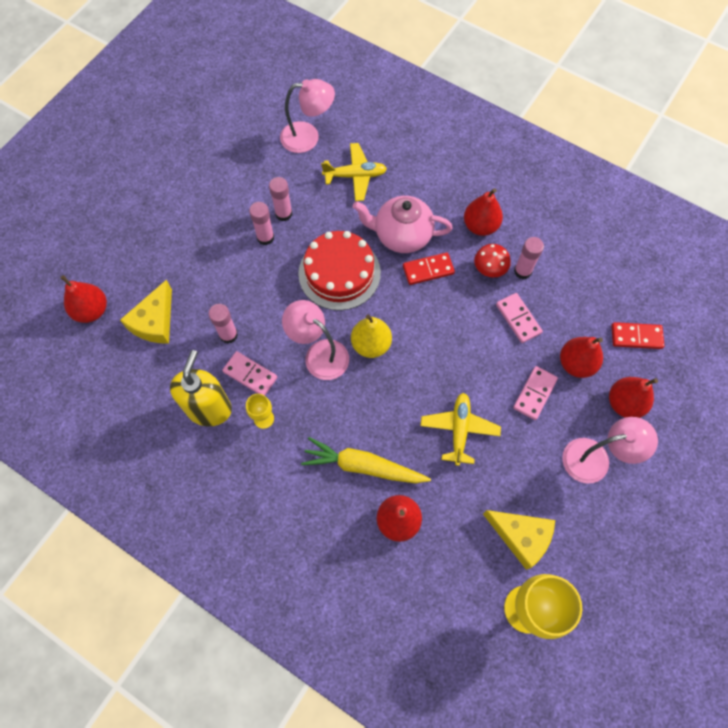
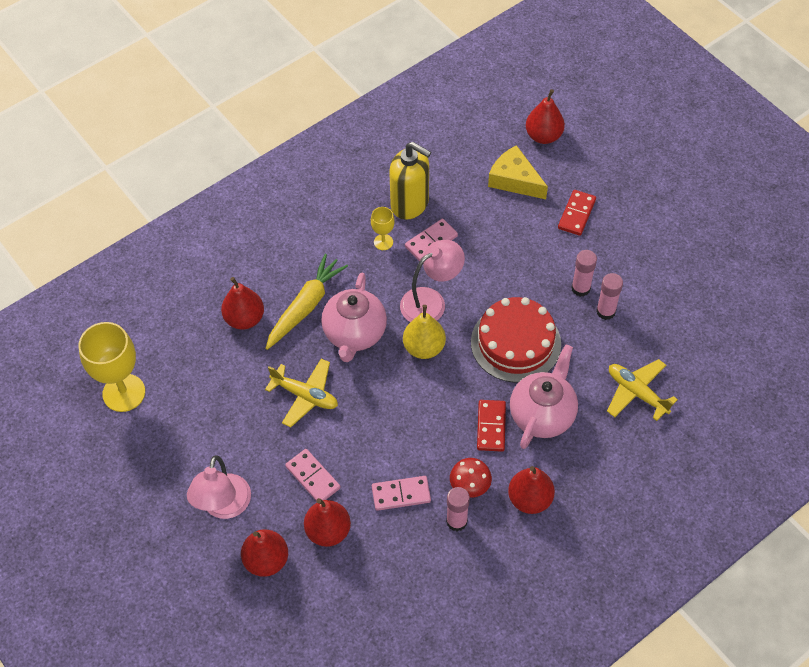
camera: 110 degrees right, 10 degrees down
pink glue stick [209,304,238,343] -> none
pink lamp [280,79,335,153] -> none
yellow plane [321,143,387,201] -> yellow plane turned 120 degrees clockwise [607,359,678,421]
yellow cheese [483,510,555,570] -> none
red domino [611,322,664,349] -> red domino moved to [558,190,596,236]
none -> pink teapot [321,272,387,362]

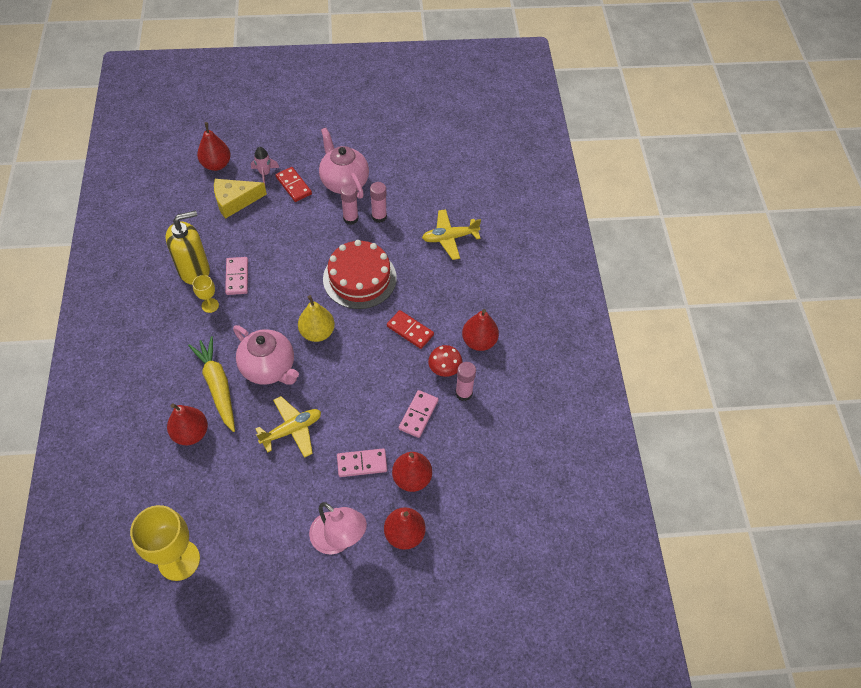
camera: 60 degrees left, 0 degrees up
pink lamp [400,240,465,322] -> none
pink teapot [510,344,578,449] -> pink teapot moved to [319,128,369,199]
none -> pink rocket [251,147,279,184]

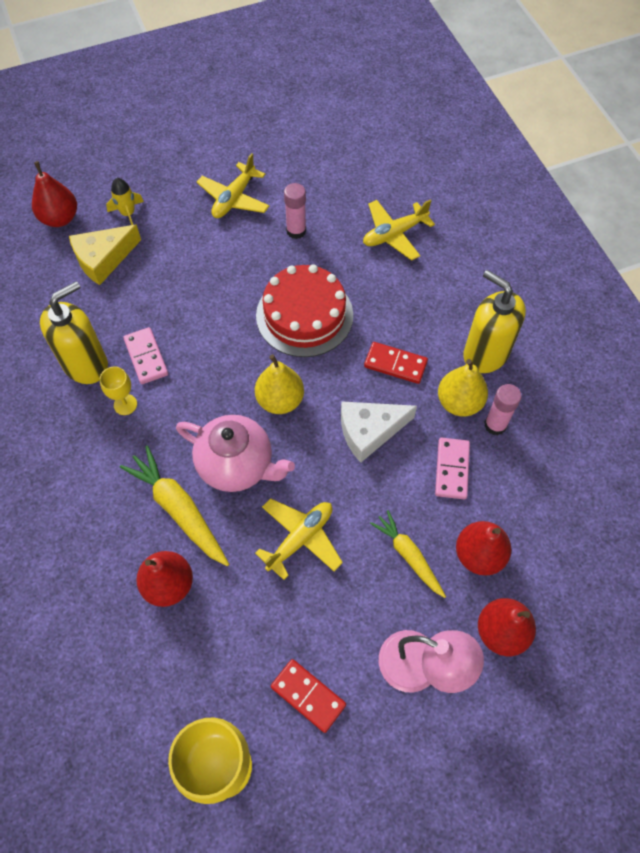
camera: 15 degrees left, 5 degrees up
pink rocket [251,147,279,184] -> yellow rocket [106,178,144,225]
red domino [276,167,312,202] -> red domino moved to [271,659,346,733]
pink teapot [319,128,369,199] -> yellow plane [197,153,269,218]
pink domino [337,448,387,477] -> yellow carrot [370,510,446,598]
pink glue stick [340,184,359,225] -> none
red mushroom [428,345,463,377] -> yellow pear [438,359,488,416]
red pear [462,309,499,351] -> yellow soap dispenser [463,270,526,373]
none -> white cheese [341,401,417,463]

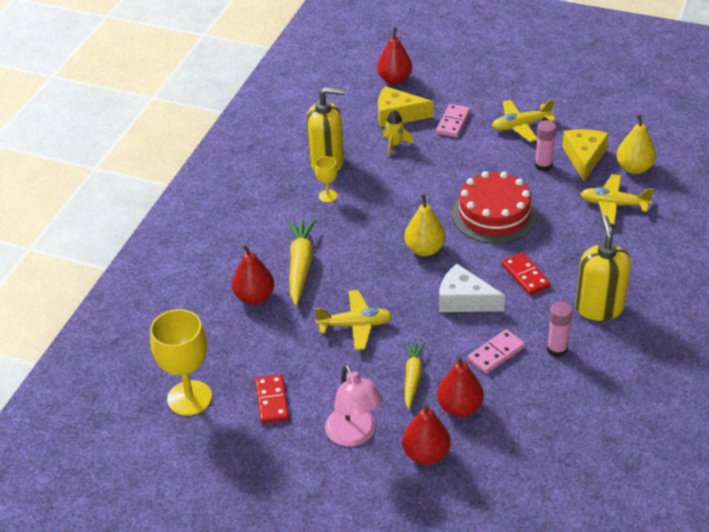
camera: 45 degrees right, 20 degrees down
yellow rocket [106,178,144,225] -> yellow rocket moved to [383,110,413,156]
pink domino [123,327,168,384] -> pink domino moved to [436,104,470,137]
pink teapot [176,415,295,492] -> none
yellow pear [438,359,488,416] -> yellow pear moved to [616,114,656,174]
none -> yellow cheese [562,129,609,181]

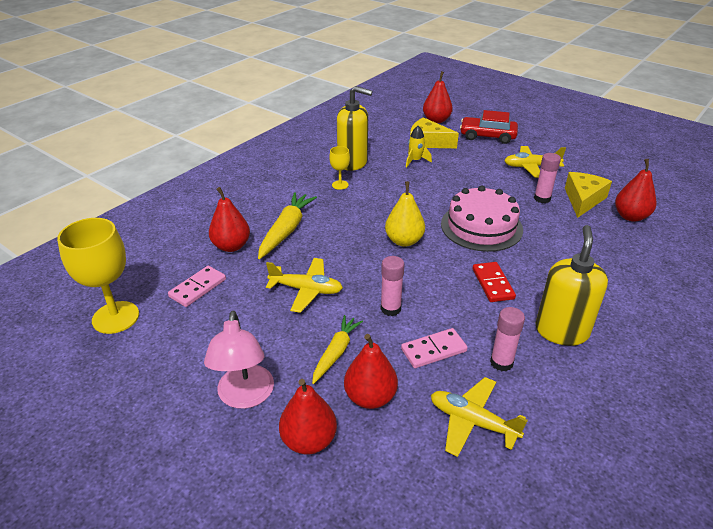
camera: 15 degrees right, 5 degrees down
red domino [255,374,289,424] -> none
pink domino [436,104,470,137] -> pink domino moved to [168,266,226,307]
white cheese [439,264,505,312] -> none
red cake [452,171,537,243] -> pink cake [441,185,523,252]
yellow plane [581,174,654,224] -> yellow plane moved to [431,377,528,457]
yellow pear [616,114,656,174] -> red pear [615,159,656,222]
none -> pink glue stick [381,256,405,316]
none -> red car [460,110,518,144]

